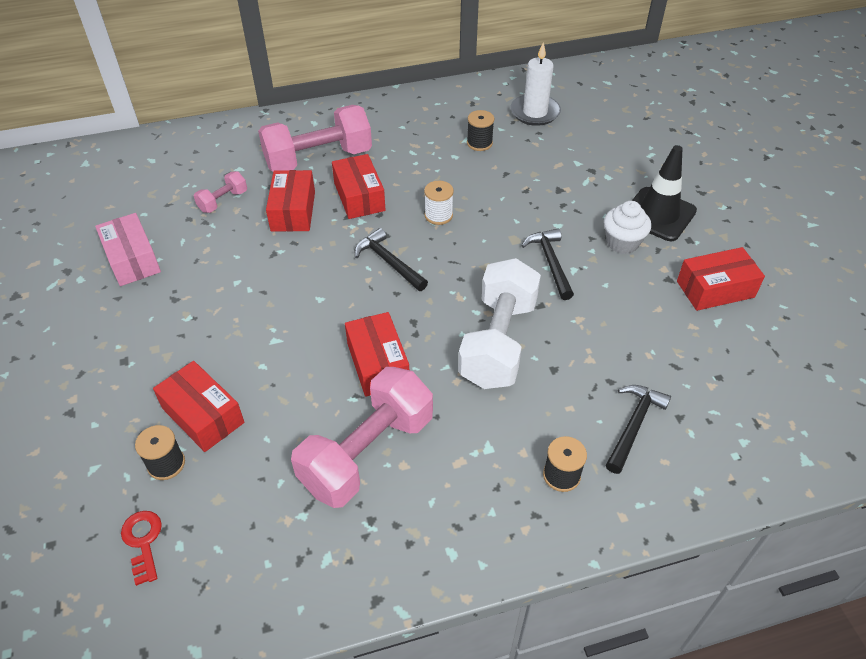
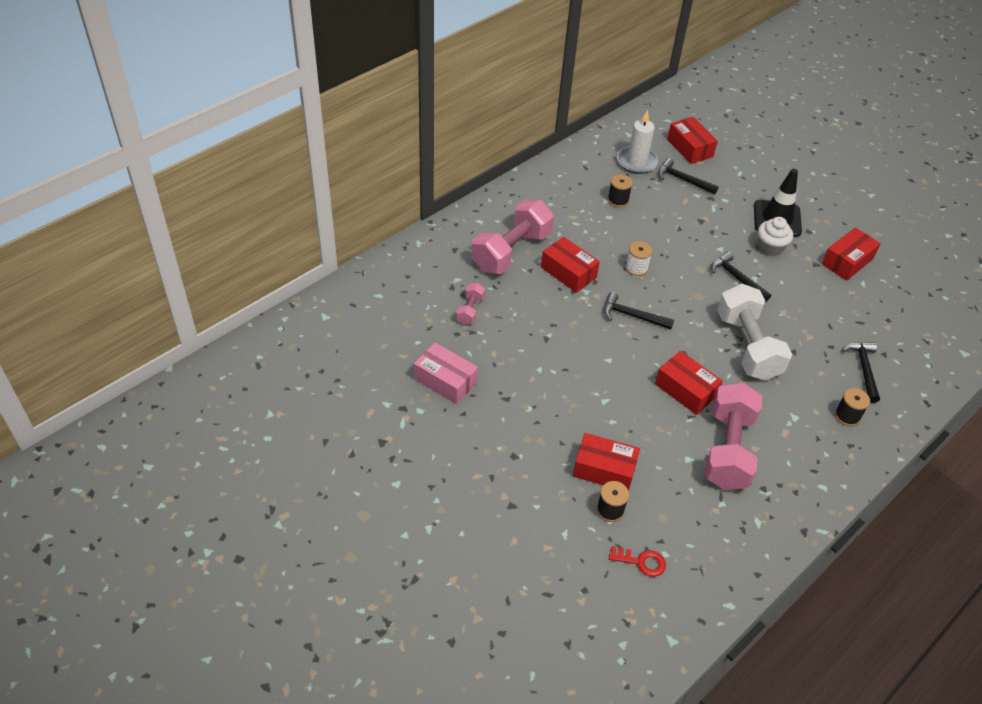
camera: 30 degrees left, 0 degrees up
red key [121,511,162,586] -> red key turned 150 degrees clockwise [609,546,666,577]
red box [266,170,315,232] -> red box moved to [667,117,718,164]
none -> black hammer [658,158,719,194]

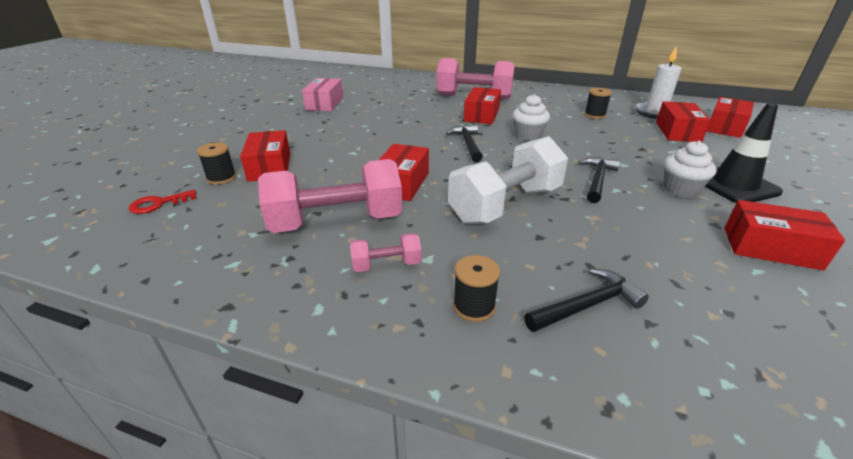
camera: 65 degrees right, 15 degrees down
pink dumbbell [456,283,485,325] -> pink dumbbell moved to [350,233,422,272]
red key [609,546,666,577] -> red key turned 75 degrees clockwise [129,190,196,214]
white spool [625,241,652,276] -> white cupcake [512,94,550,140]
black hammer [658,158,719,194] -> red box [656,101,711,143]

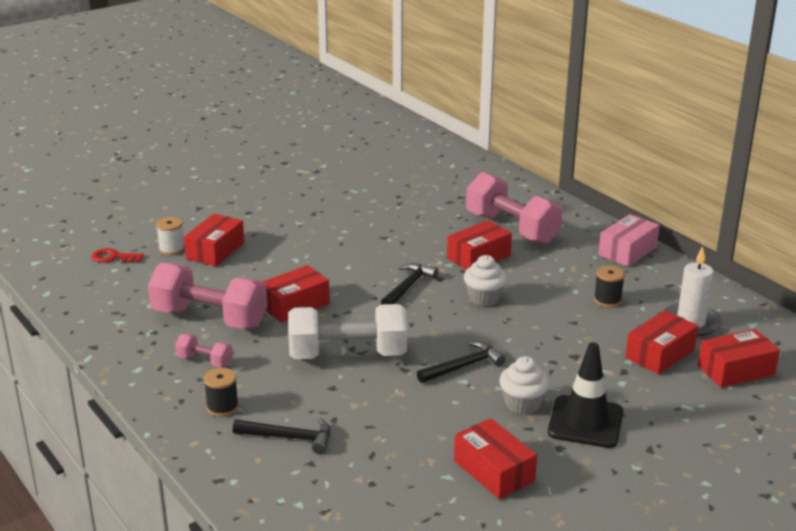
camera: 35 degrees right, 5 degrees down
black spool [197,142,236,185] -> white spool [156,217,185,255]
pink box [302,78,343,111] -> pink box moved to [598,214,660,267]

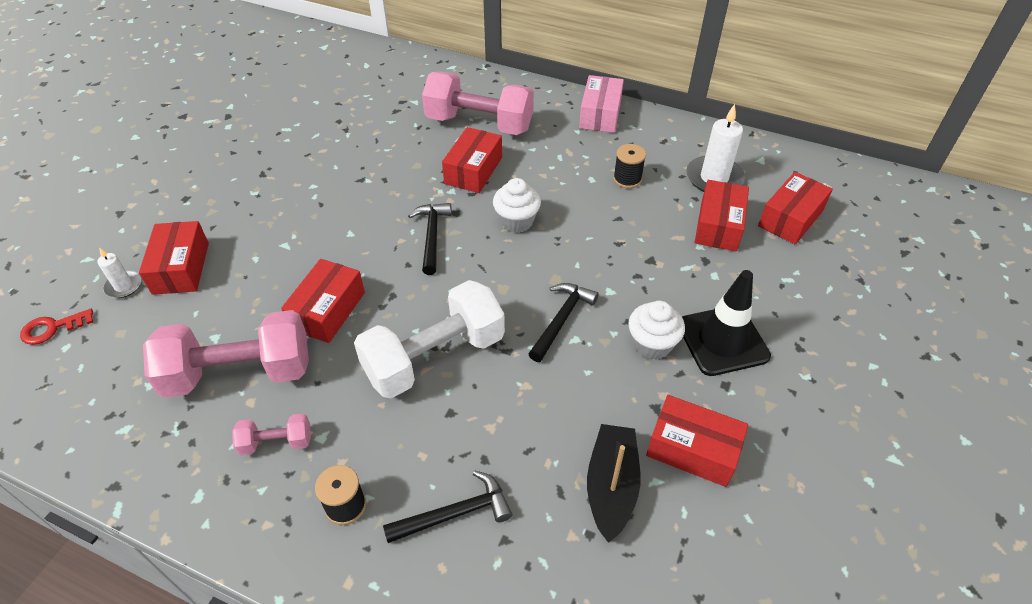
camera: 30 degrees left, 20 degrees up
white spool [156,217,185,255] -> white candle [97,248,142,298]
none -> black boat [587,424,640,543]

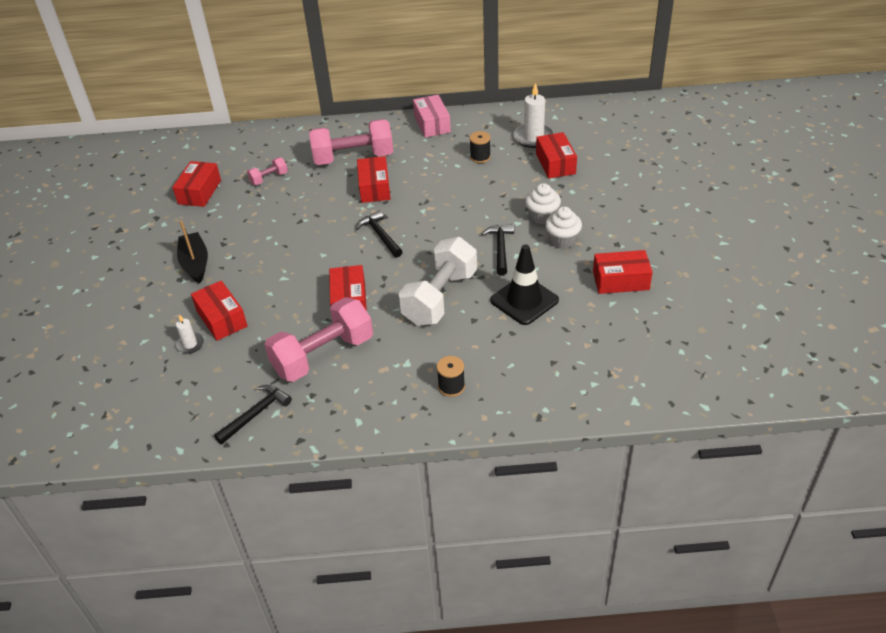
camera: 25 degrees left, 5 degrees down
red key [20,309,93,345] -> none
pink dumbbell [232,413,311,455] -> pink dumbbell moved to [247,157,288,185]
black hammer [383,471,512,543] -> black hammer moved to [214,385,292,444]
white cupcake [493,178,541,233] -> white cupcake moved to [525,183,561,225]
black boat [587,424,640,543] -> black boat moved to [177,221,208,284]
black traffic cone [682,270,771,376] -> black traffic cone moved to [490,244,559,325]
red box [758,172,833,244] -> red box moved to [172,161,221,207]

